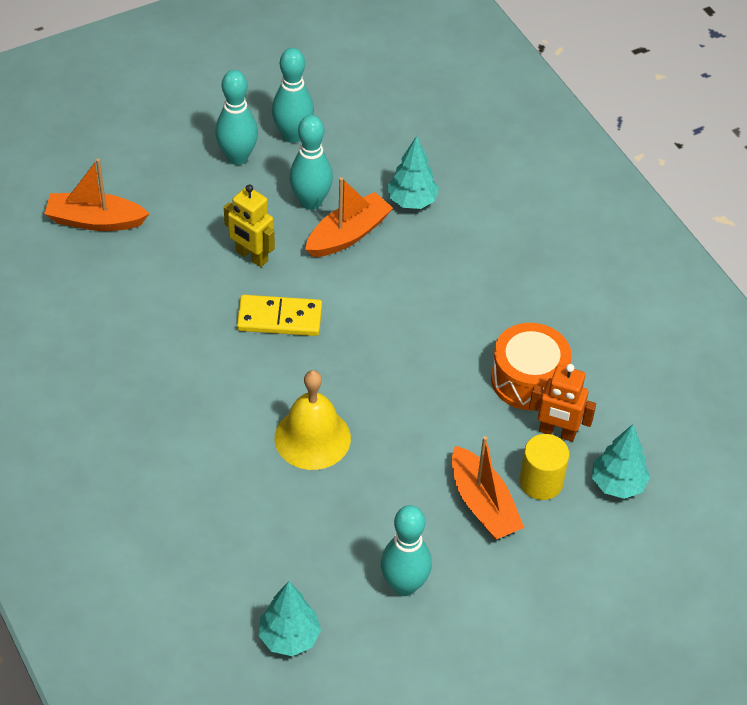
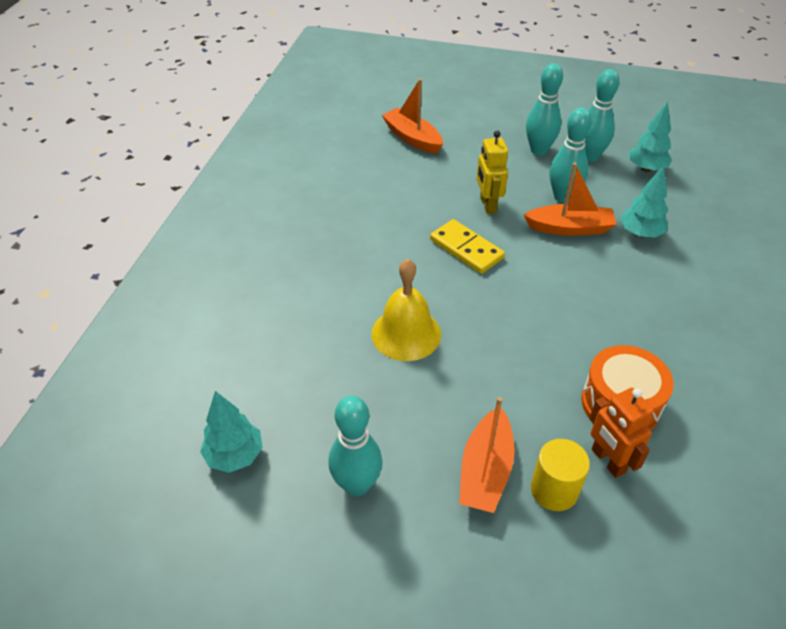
camera: 45 degrees right, 5 degrees down
turquoise tree [592,424,650,499] -> turquoise tree moved to [629,102,672,172]

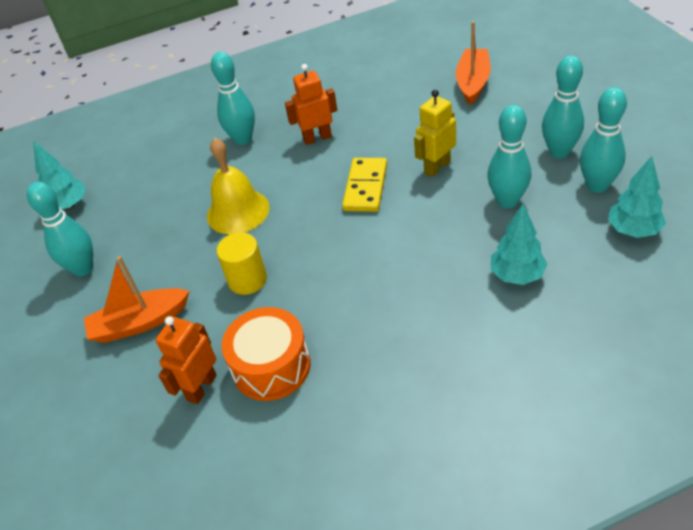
camera: 60 degrees right, 0 degrees up
orange boat [524,163,617,236] -> none
yellow cylinder [531,439,590,511] -> yellow cylinder moved to [217,232,267,295]
none -> turquoise bowling pin [211,52,255,145]
none -> orange robot [285,64,337,145]

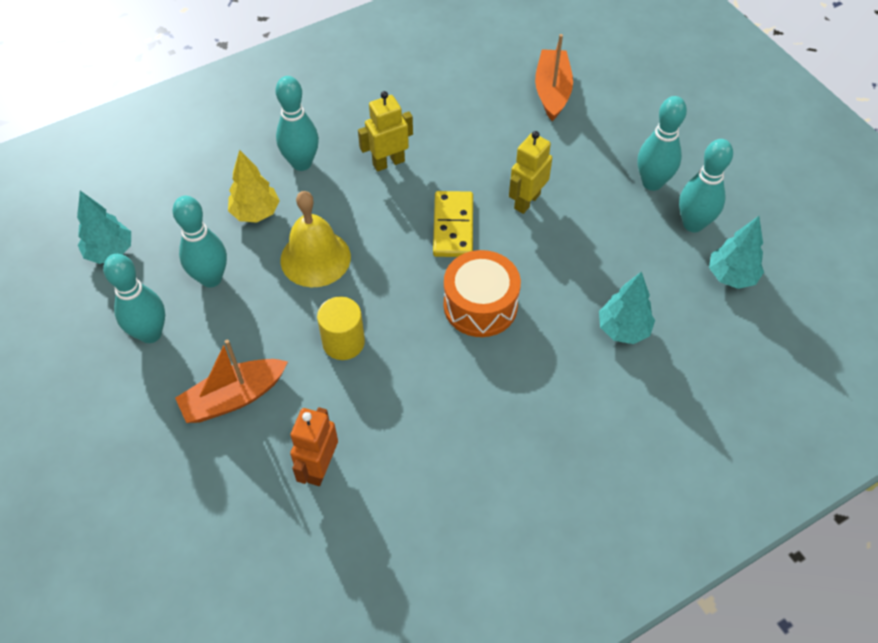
camera: 15 degrees left, 10 degrees up
orange drum [221,307,311,401] -> orange drum moved to [444,250,521,337]
orange robot [285,64,337,145] -> yellow robot [358,91,413,172]
turquoise bowling pin [487,105,531,208] -> turquoise bowling pin moved to [173,196,227,287]
none -> yellow tree [228,150,280,223]

